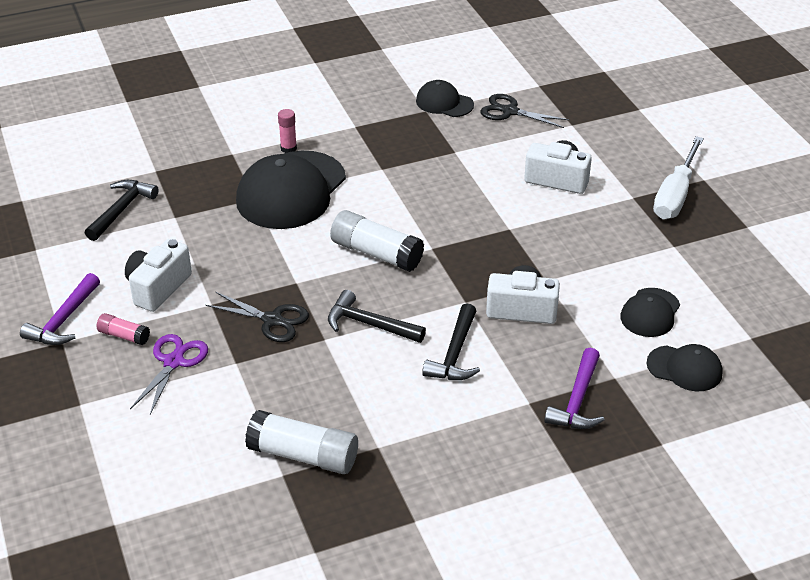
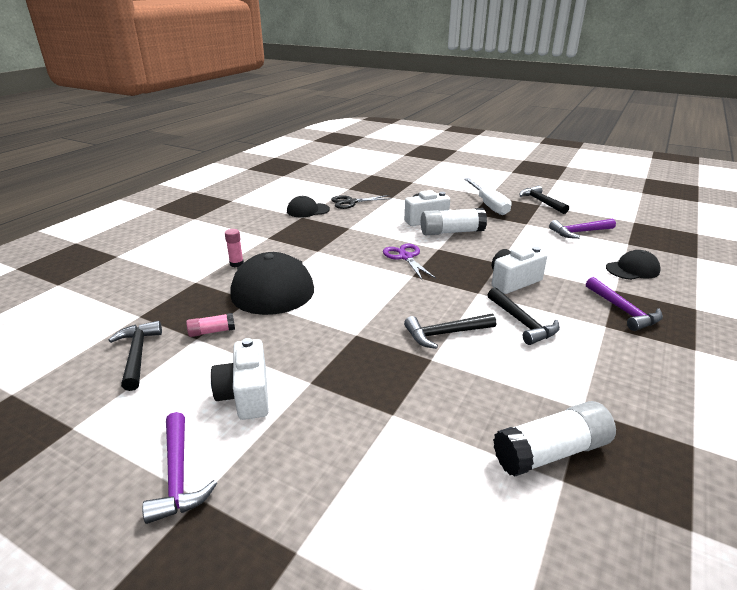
camera: 40 degrees left, 10 degrees down
pink glue stick [97,313,150,345] -> pink glue stick moved to [186,313,235,337]
purple scissors [130,334,208,415] -> purple scissors moved to [383,244,436,280]
black scissors [205,292,309,342] -> none
white glue stick [330,210,424,272] -> white glue stick moved to [421,208,487,235]
black cap [620,288,680,337] -> none
none -> black hammer [519,186,569,214]
none -> purple hammer [549,218,616,239]

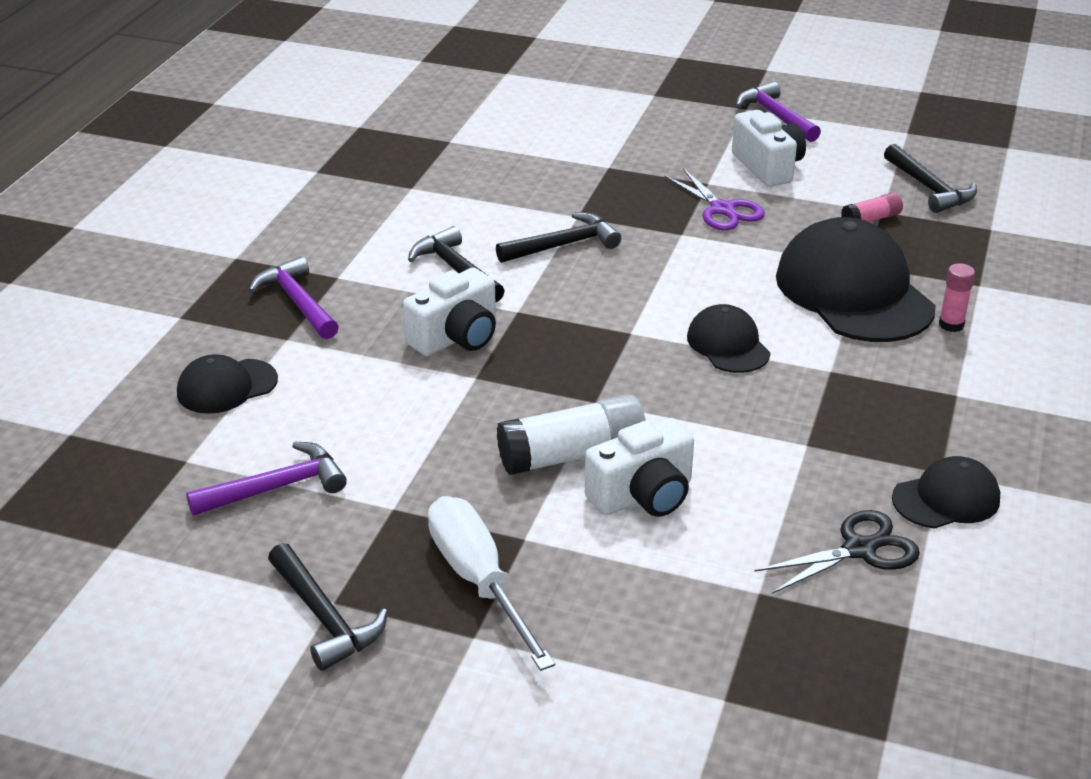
camera: 170 degrees right, 5 degrees up
purple scissors [383,244,436,280] -> purple scissors moved to [664,168,765,230]
white glue stick [493,401,616,477] -> none
none -> black cap [687,304,770,373]

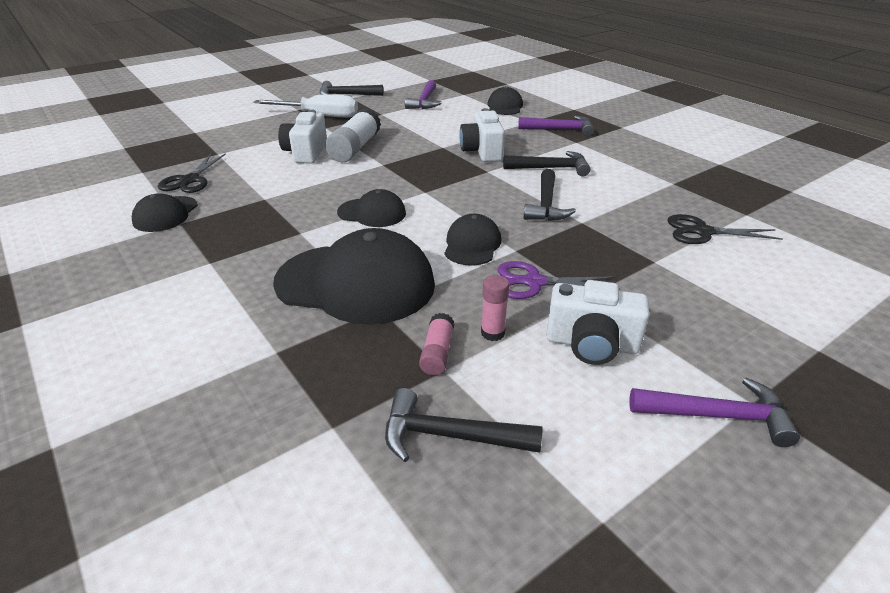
camera: 125 degrees right, 0 degrees up
pink glue stick [939,263,975,332] -> pink glue stick moved to [481,275,509,341]
none -> black cap [444,214,501,266]
none -> black scissors [667,214,783,244]

